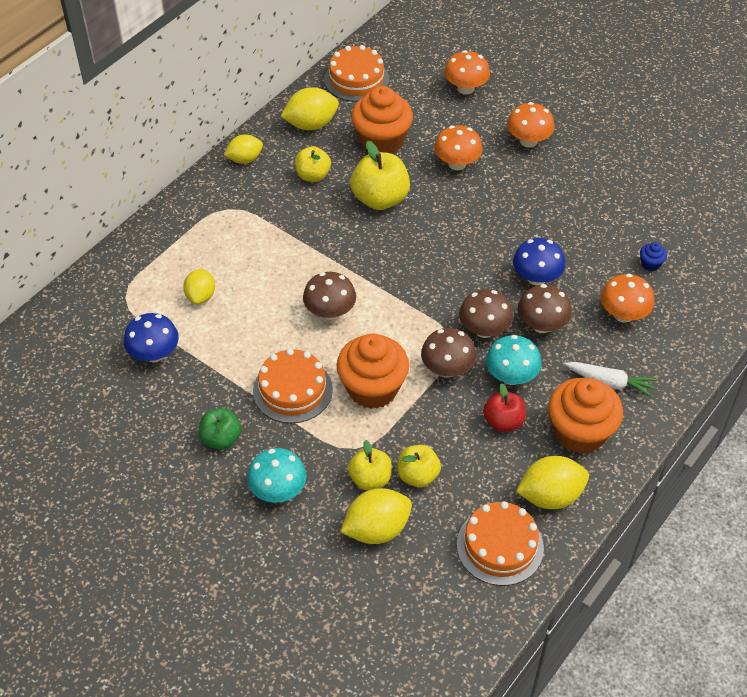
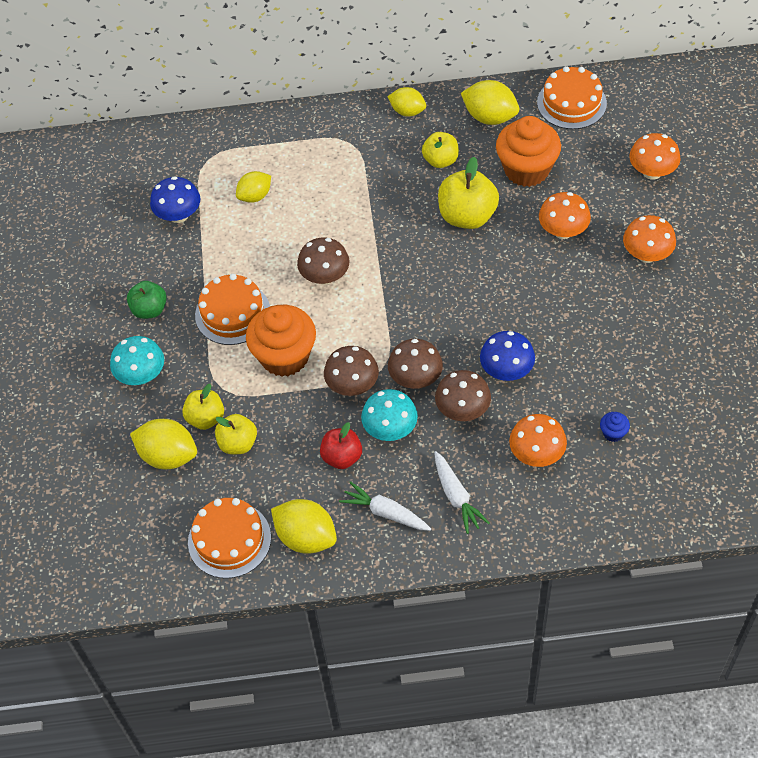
camera: 50 degrees right, 5 degrees up
orange cupcake [548,377,623,454] -> white carrot [339,481,431,531]

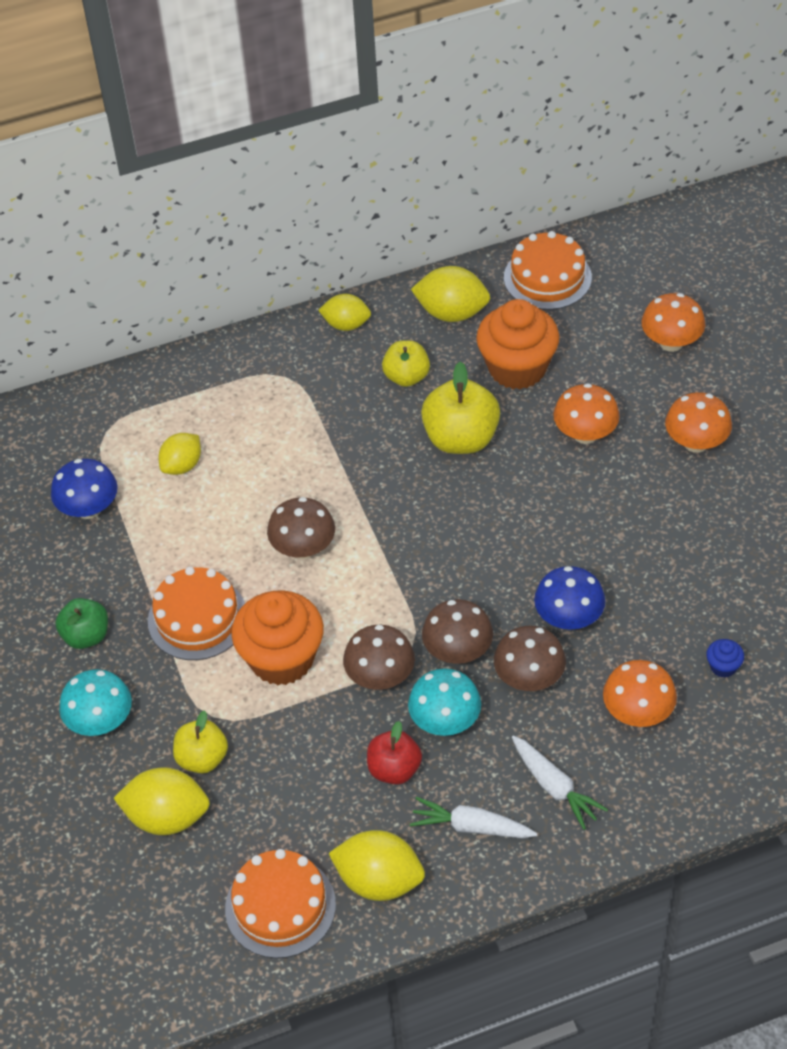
camera: 15 degrees left, 5 degrees down
yellow apple [215,414,257,454] -> none

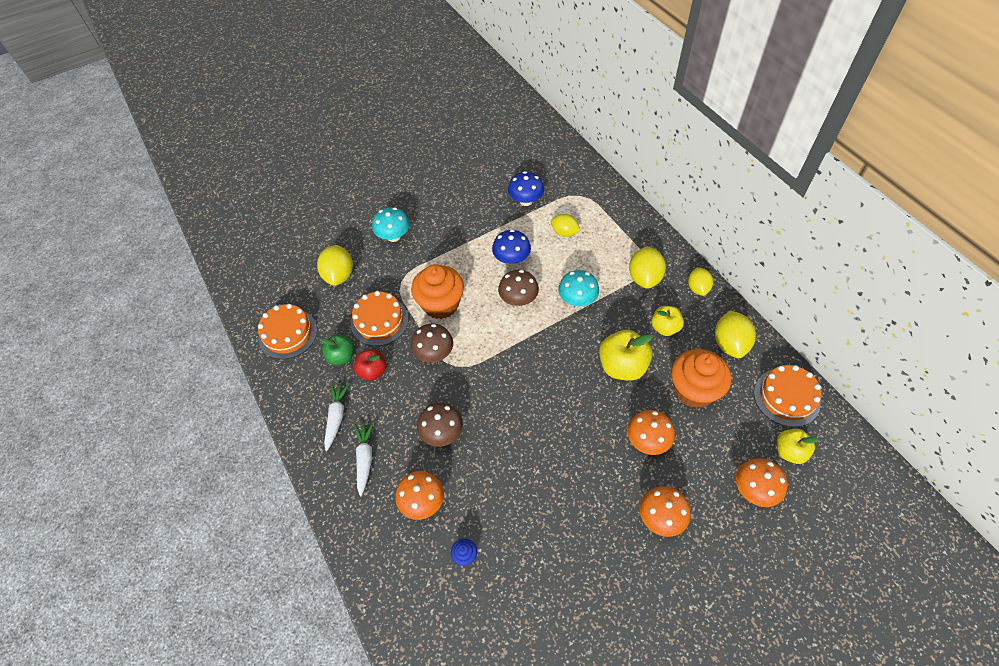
camera: 80 degrees right, 5 degrees up
green apple [55,598,108,649] -> green apple moved to [320,335,354,365]
orange cake [148,567,245,660] -> orange cake moved to [351,291,409,346]
yellow apple [173,710,228,773] -> yellow apple moved to [777,429,819,464]
yellow lemon [329,830,425,901] -> yellow lemon moved to [629,247,666,289]
turquoise mushroom [408,668,481,736] -> turquoise mushroom moved to [558,270,599,307]
brown mushroom [422,599,493,664] -> none
white carrot [512,735,608,830] -> white carrot turned 135 degrees clockwise [354,422,374,496]
blue mushroom [534,566,605,630] -> blue mushroom moved to [492,229,531,265]

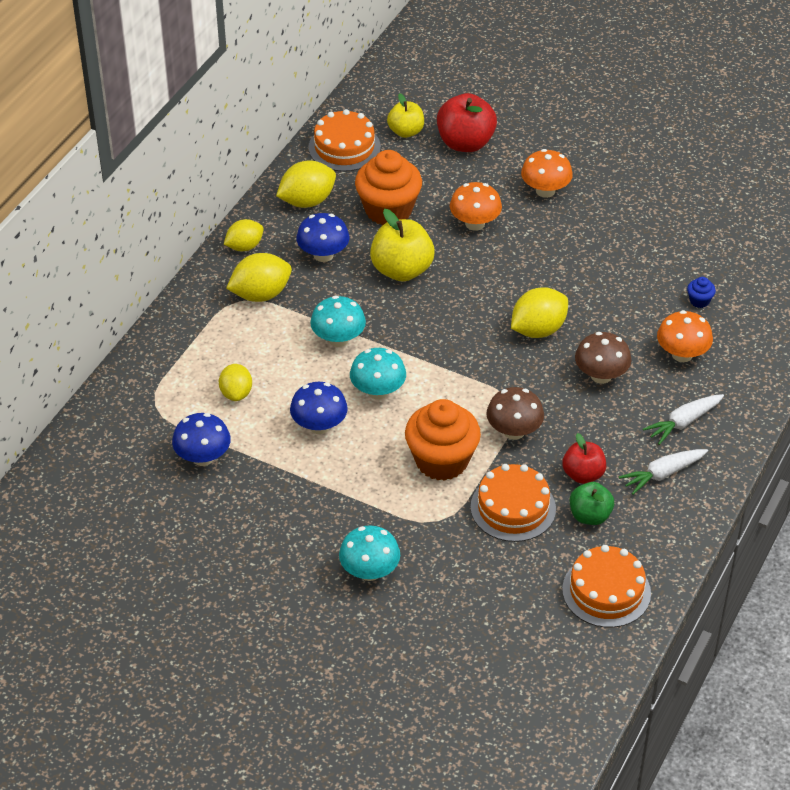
camera: 125 degrees left, 10 degrees down
yellow lemon [317,245,353,286] -> yellow lemon moved to [511,287,568,338]
brown mushroom [498,270,539,306] -> turquoise mushroom [350,348,406,399]
yellow apple [651,306,684,336] -> blue mushroom [296,213,350,262]
orange mushroom [736,458,787,507] -> red apple [437,93,497,152]

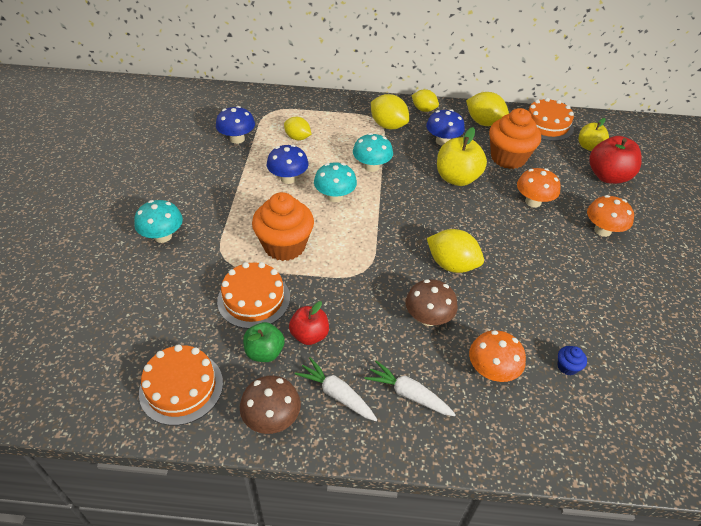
camera: 65 degrees right, 0 degrees up
yellow lemon [219,364,252,401] -> yellow lemon turned 60 degrees clockwise [284,117,311,140]
brown mushroom [486,387,544,440] -> brown mushroom moved to [240,375,301,434]

